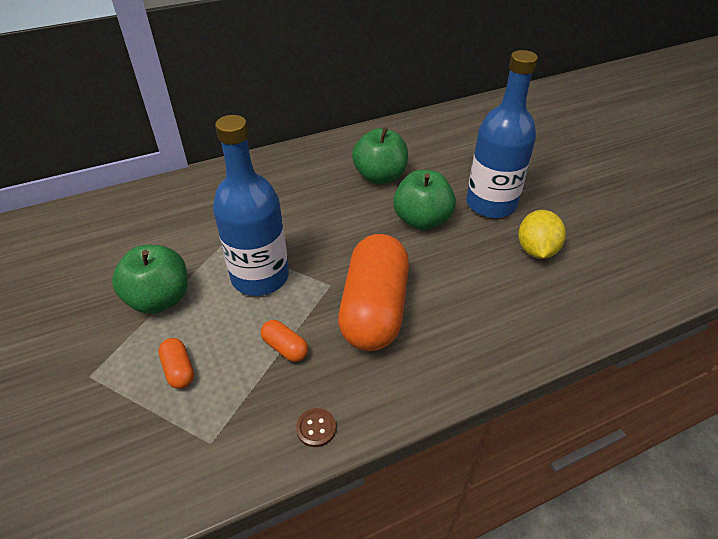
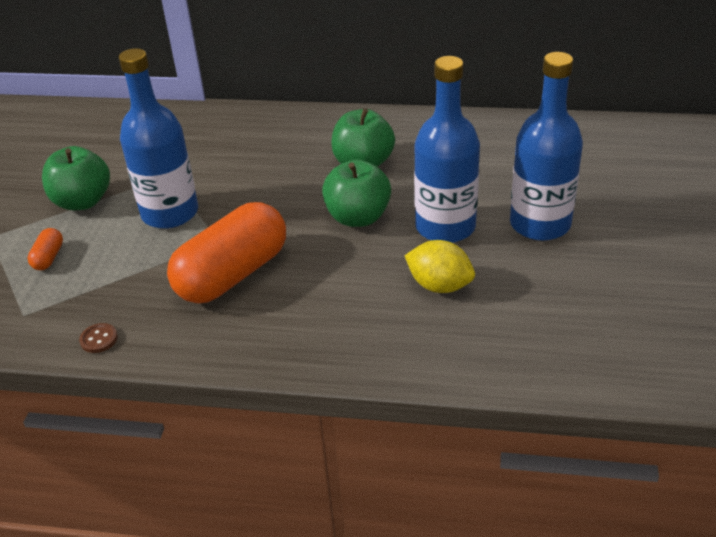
camera: 35 degrees right, 5 degrees down
orange capsule [261,320,308,362] -> none
yellow lemon [518,210,566,259] -> yellow lemon turned 75 degrees clockwise [405,240,475,293]
none -> blue bottle [510,52,583,241]

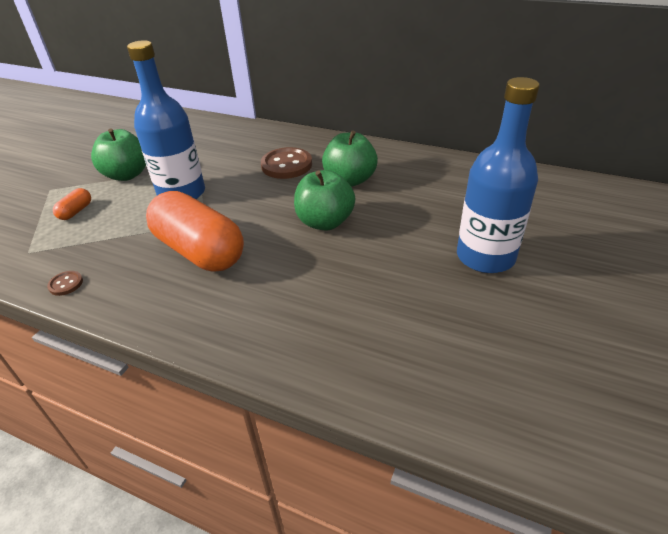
camera: 15 degrees right, 0 degrees up
orange capsule [167,202,286,303] -> orange capsule turned 75 degrees clockwise [146,191,244,272]
yellow lemon [405,240,475,293] -> none
blue bottle [414,56,480,243] -> none
none -> brown button [261,147,312,179]

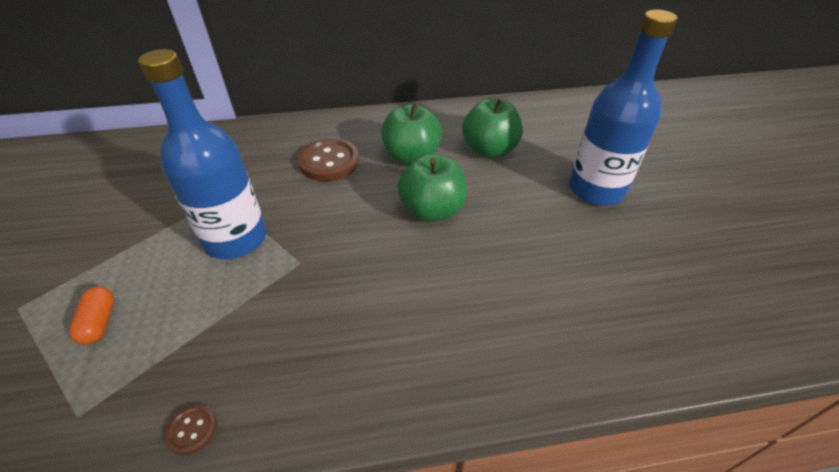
camera: 35 degrees left, 5 degrees up
green apple [91,128,146,181] -> green apple moved to [462,98,523,158]
orange capsule [146,191,244,272] -> none

